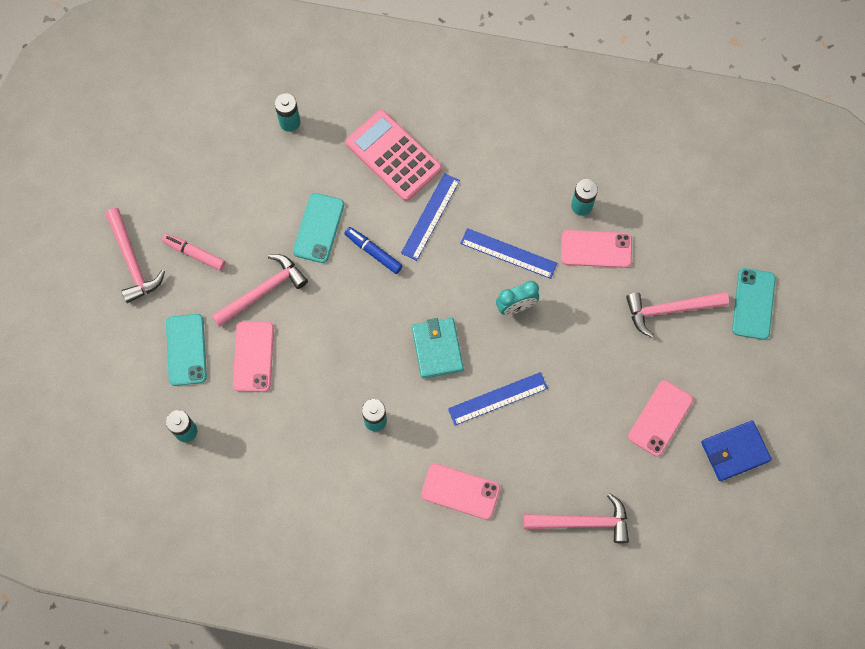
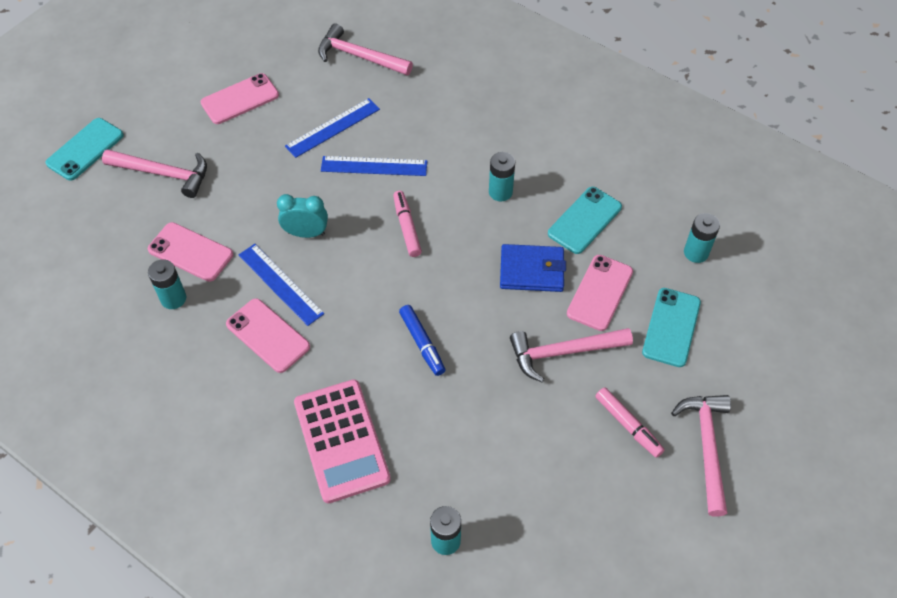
camera: 155 degrees left, 15 degrees down
turquoise phone [293,193,344,263] -> turquoise phone moved to [548,187,622,254]
blue ruler [401,173,460,261] -> blue ruler moved to [285,98,380,158]
turquoise wallet [412,318,464,379] -> pink marker [393,191,422,257]
pink phone [421,463,500,520] -> pink phone moved to [226,298,310,373]
blue wallet [701,420,772,481] -> blue wallet moved to [500,244,566,292]

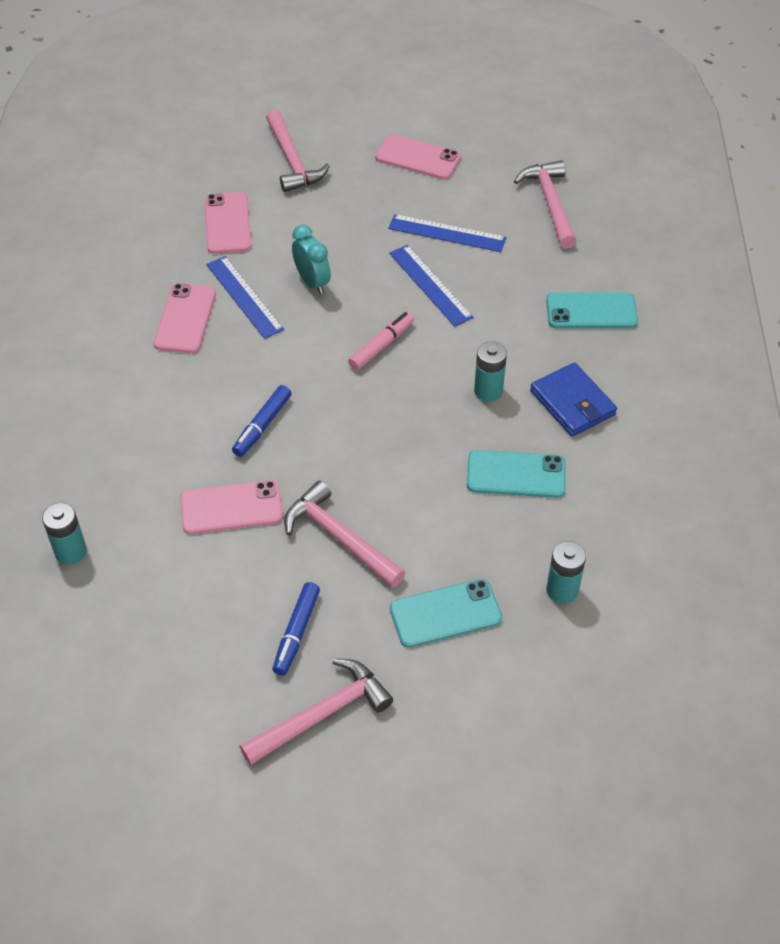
camera: 55 degrees right, 5 degrees down
turquoise phone [45,118,124,181] -> turquoise phone moved to [546,292,638,328]
turquoise battery [148,259,186,309] -> none
blue ruler [239,244,324,326] -> blue ruler turned 45 degrees counterclockwise [206,256,284,339]
pink calculator [294,379,391,503] -> none
blue wallet [500,244,566,292] -> blue wallet moved to [530,362,617,436]
pink phone [567,255,633,331] -> pink phone moved to [180,480,283,534]
pink marker [595,387,665,458] -> blue marker [272,582,320,676]

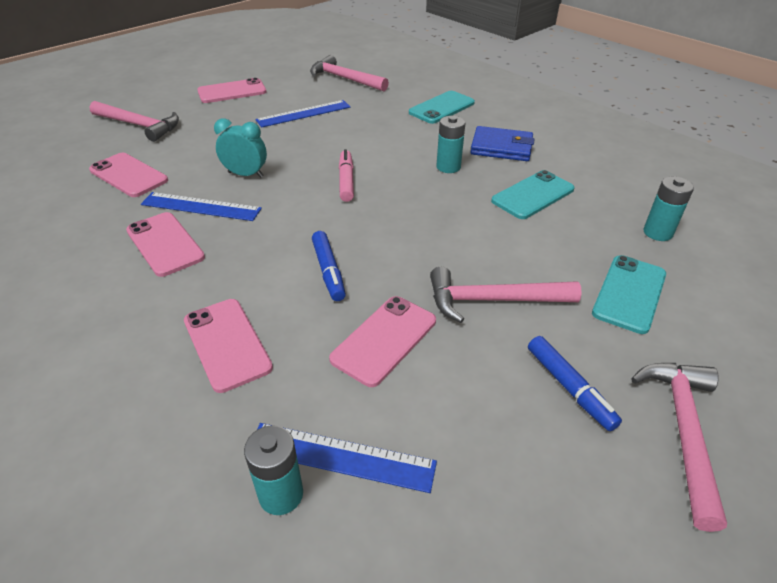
camera: 45 degrees left, 10 degrees down
blue ruler [389,245,473,327] -> blue ruler moved to [257,423,437,493]
none -> pink phone [184,299,273,393]

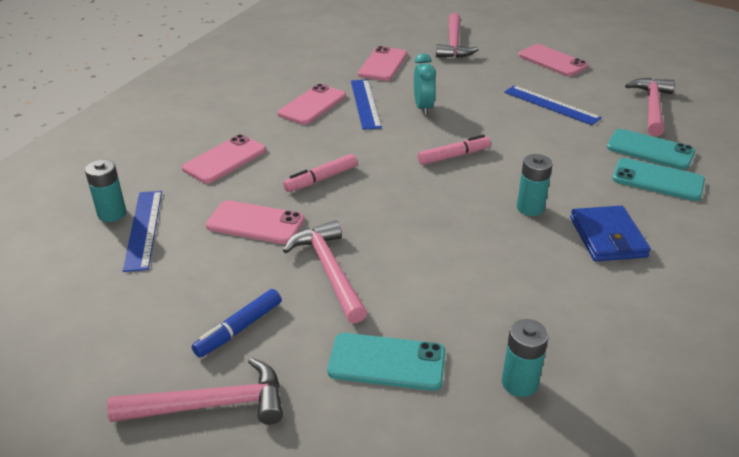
camera: 70 degrees right, 5 degrees down
blue marker [312,231,346,301] -> pink marker [283,154,357,192]
turquoise phone [491,170,574,219] -> turquoise phone moved to [607,129,695,170]

